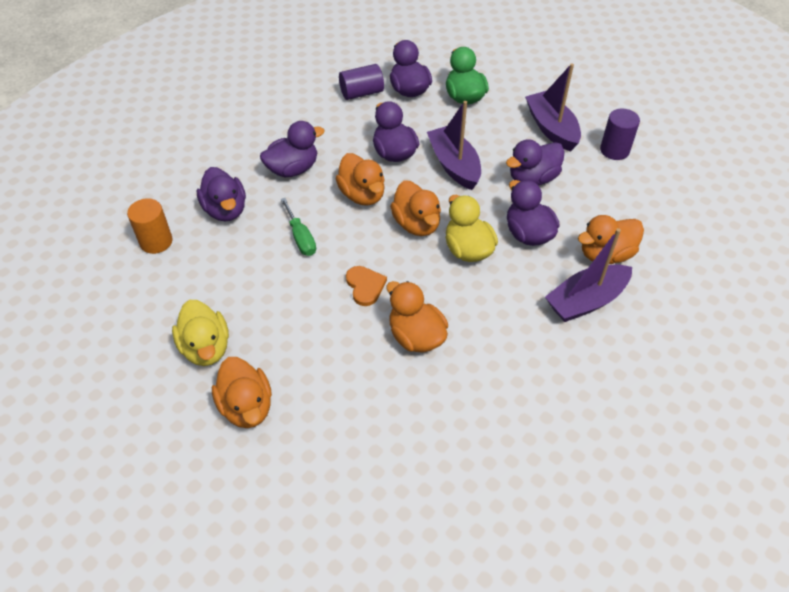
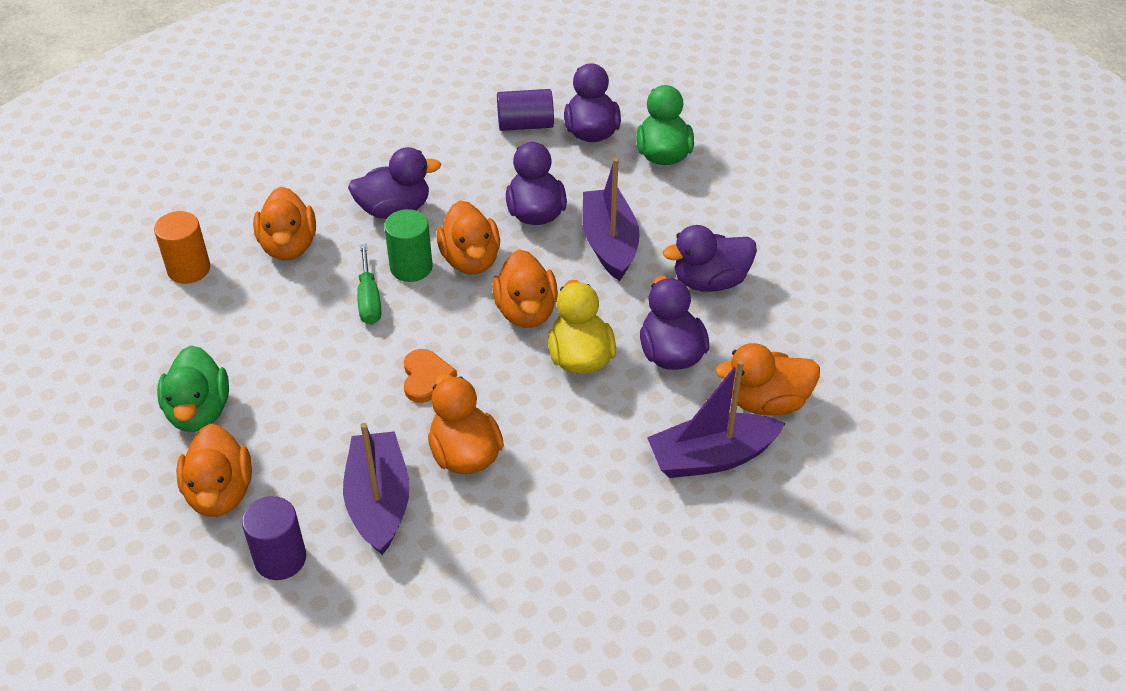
camera: 15 degrees right, 5 degrees down
yellow duck [172,300,229,366] -> green duck [157,345,229,432]
purple duck [197,167,246,221] -> orange duck [253,187,316,260]
purple boat [525,63,581,152] -> purple boat moved to [343,423,410,555]
purple cylinder [600,108,640,160] -> purple cylinder moved to [242,496,306,580]
none -> green cylinder [384,209,433,282]

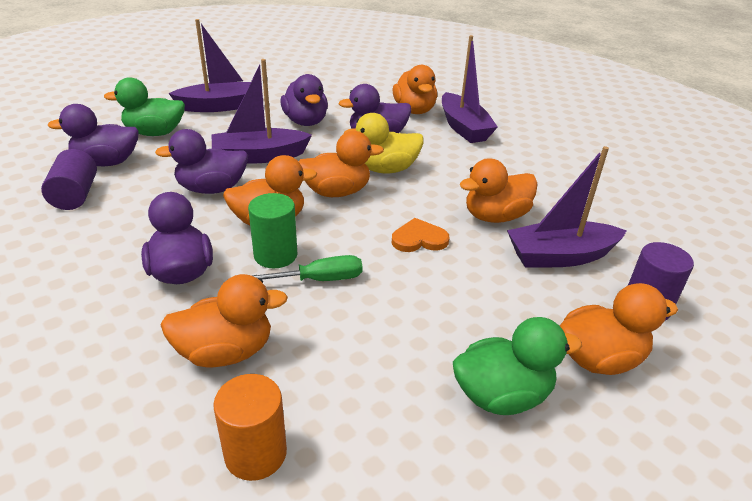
camera: 95 degrees left, 10 degrees down
none -> purple boat [168,19,251,112]

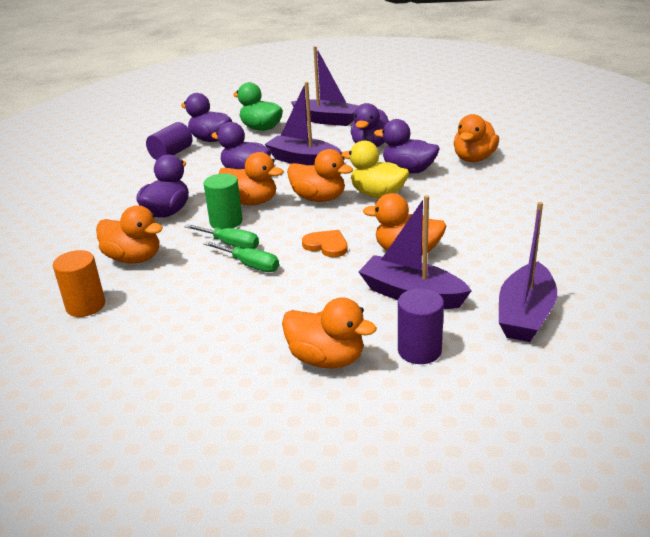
camera: 45 degrees right, 5 degrees down
purple boat [442,35,498,143] -> purple boat moved to [499,202,557,342]
green duck [453,317,582,415] -> none
none -> green screwdriver [204,241,279,272]

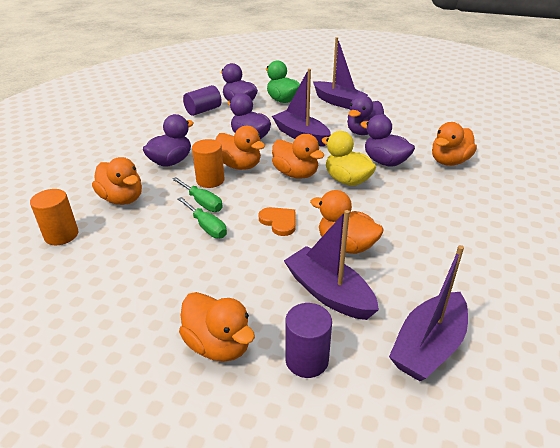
camera: 15 degrees right, 5 degrees up
green cylinder [204,174,243,229] -> orange cylinder [192,139,224,188]

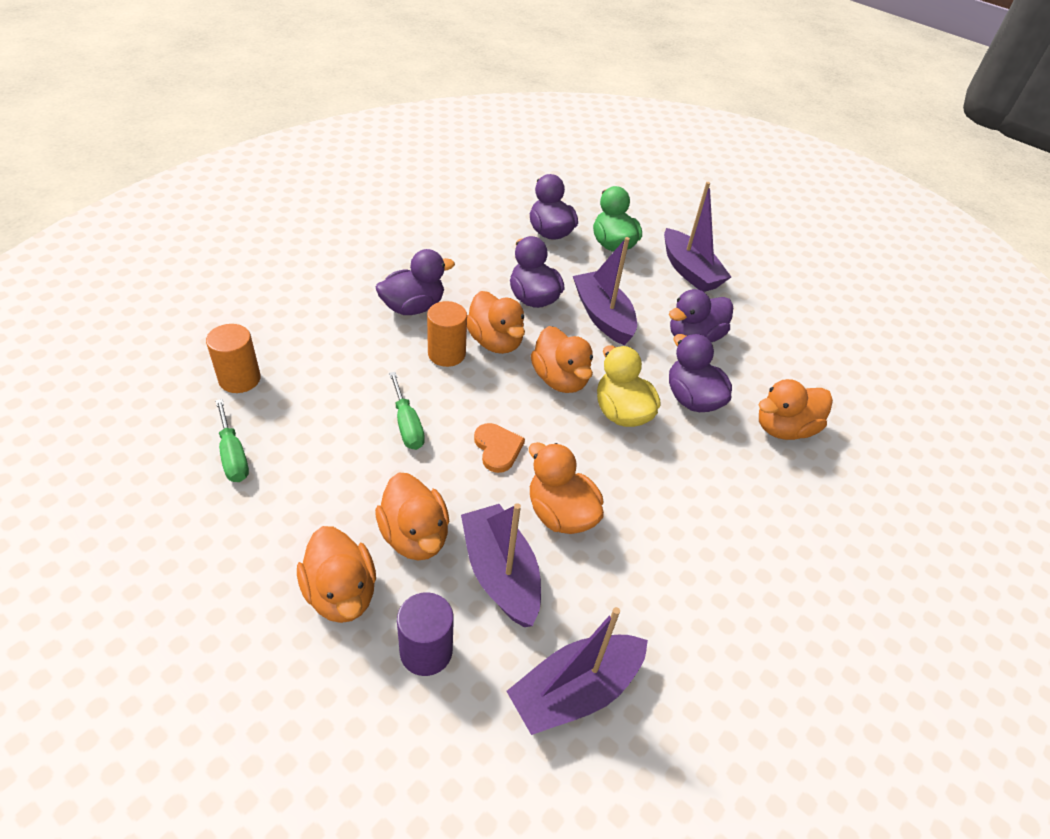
camera: 15 degrees right, 10 degrees up
orange duck [92,157,142,205] -> orange duck moved to [375,472,449,561]
green screwdriver [172,177,223,212] -> green screwdriver moved to [215,399,249,482]
purple cylinder [183,85,222,116] -> none

